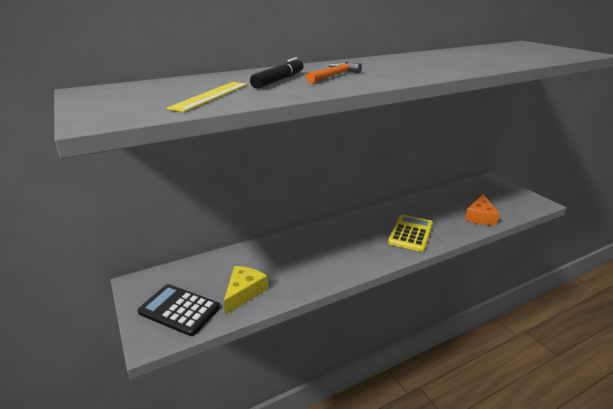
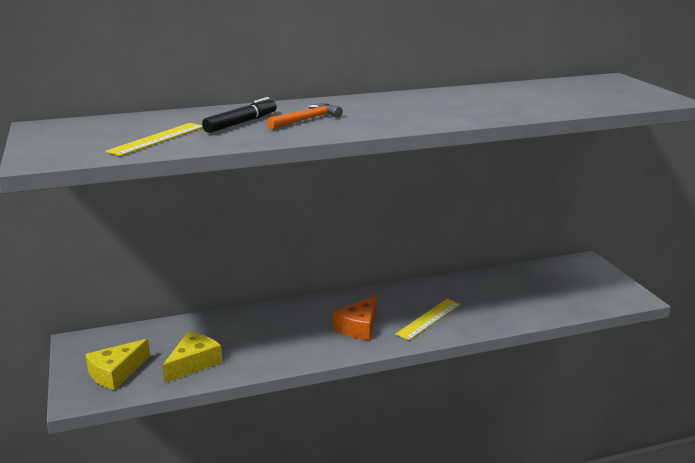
camera: 10 degrees right, 5 degrees down
black calculator [138,284,220,336] -> yellow cheese [85,339,150,390]
yellow calculator [388,214,433,252] -> yellow ruler [396,299,460,340]
orange cheese [465,194,500,226] -> orange cheese moved to [333,295,377,340]

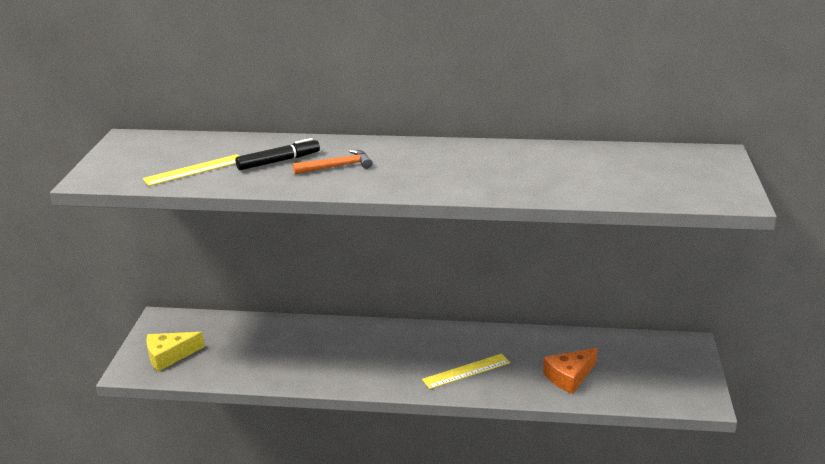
camera: 25 degrees right, 5 degrees up
yellow cheese [163,331,222,383] -> none
orange cheese [333,295,377,340] -> orange cheese moved to [543,348,597,394]

